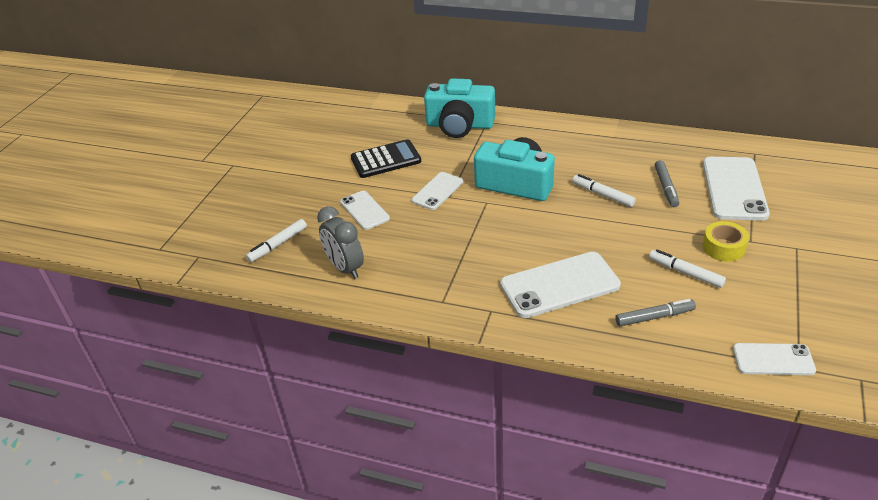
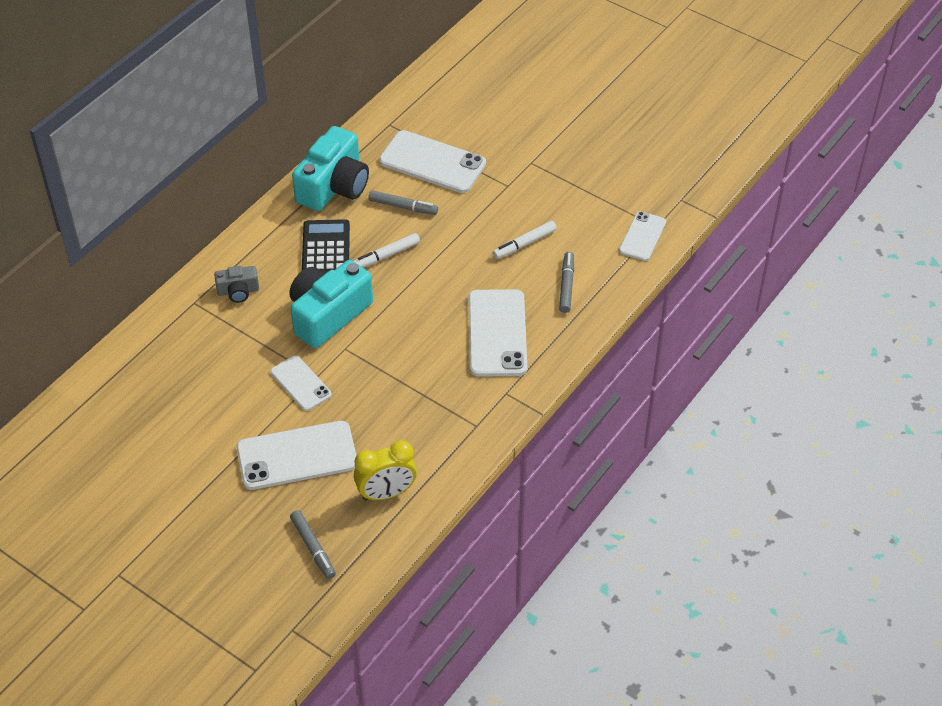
camera: 75 degrees left, 10 degrees up
white marker [246,219,307,262] -> grey marker [290,510,336,579]
grey clock [317,206,364,279] -> yellow clock [354,440,417,501]
white phone [340,191,390,230] -> white phone [236,421,357,490], size x1.70
black calculator [351,139,421,178] -> black calculator moved to [302,219,350,274]
turquoise camera [424,79,495,138] -> turquoise camera moved to [292,126,369,211]
yellow tape [702,221,749,262] -> none
none -> grey camera [214,266,259,303]

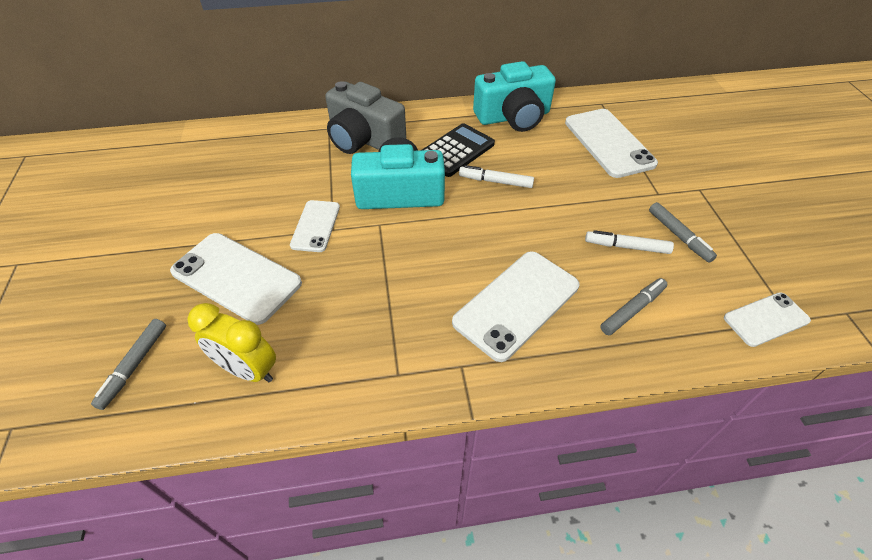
camera: 45 degrees right, 0 degrees up
grey camera [214,266,259,303] -> grey camera [325,81,406,154], size x2.02
grey marker [369,190,438,215] -> grey marker moved to [649,202,717,263]

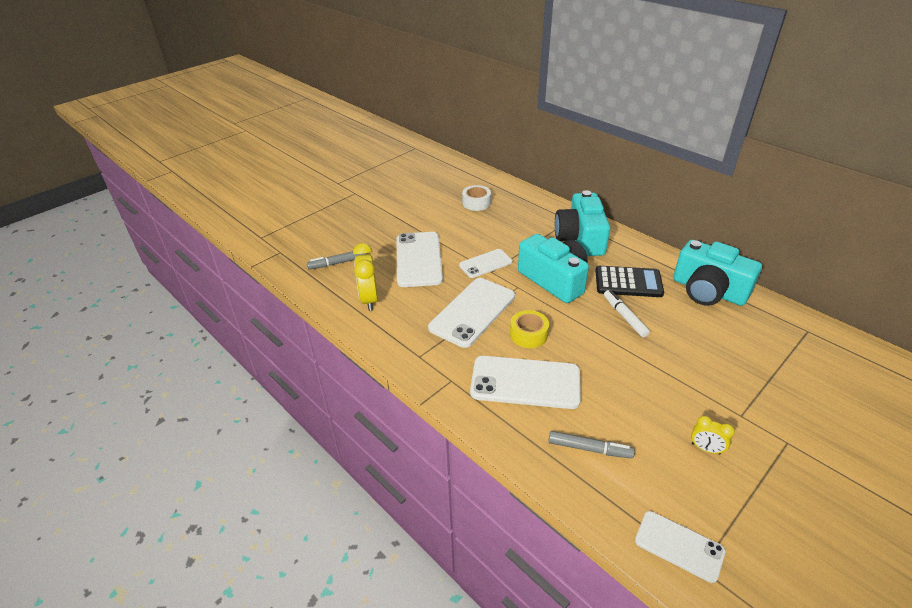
camera: 55 degrees right, 10 degrees down
grey camera [325,81,406,154] -> turquoise camera [555,190,610,256]
white phone [565,109,658,178] -> white phone moved to [428,278,515,348]
white marker [585,230,674,254] -> none
grey marker [649,202,717,263] -> yellow clock [691,416,735,455]
none -> white tape [462,185,491,211]
none -> yellow tape [510,310,549,348]

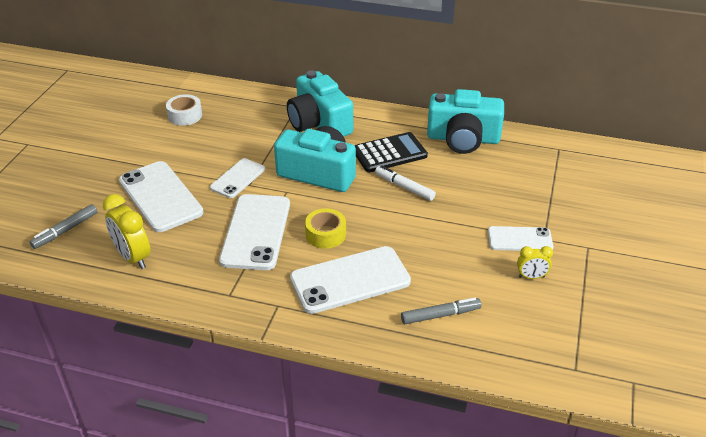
camera: 30 degrees left, 0 degrees up
white phone [635,511,725,583] -> white phone moved to [488,226,553,251]

